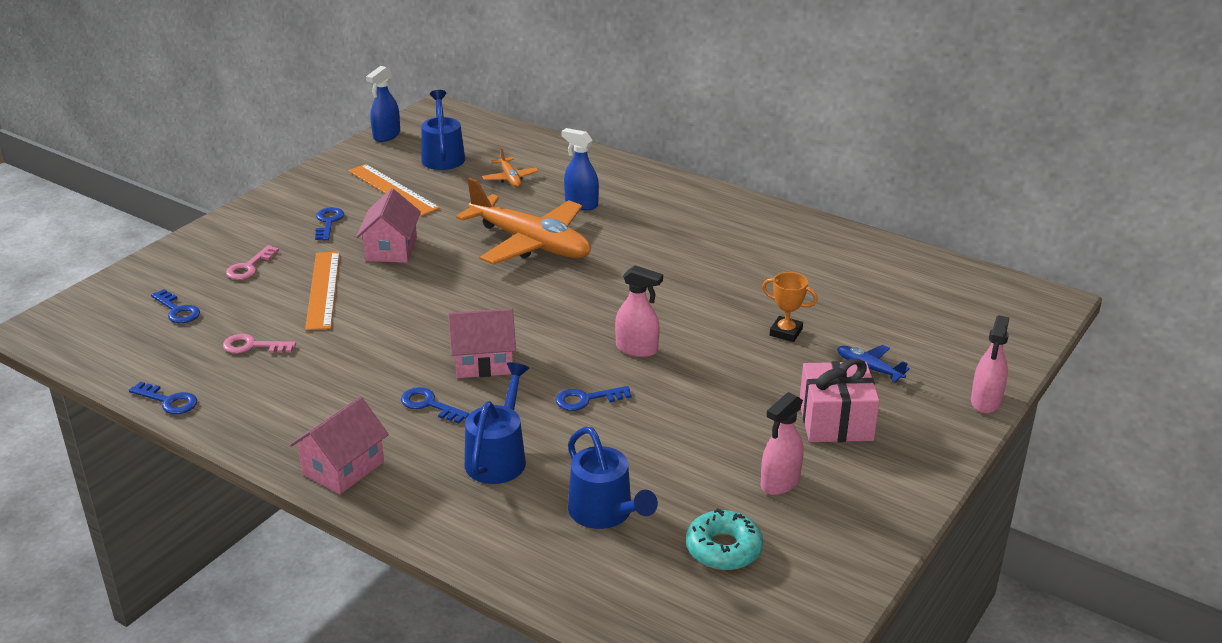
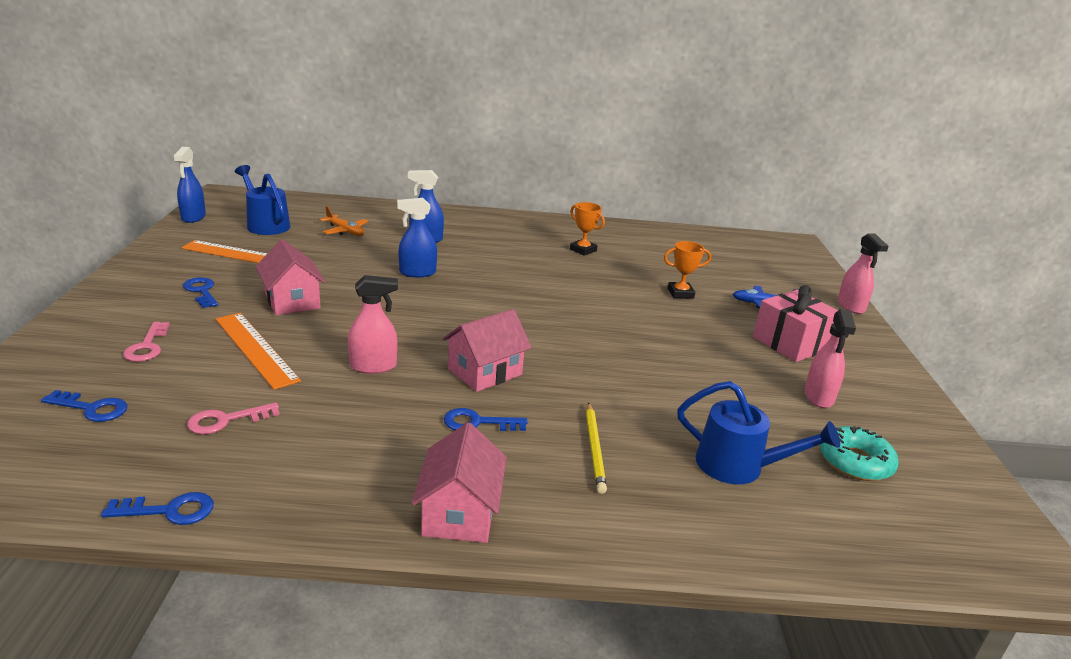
camera: 35 degrees left, 5 degrees down
orange plane [456,178,591,265] -> blue spray bottle [397,198,437,277]
blue watering can [465,362,529,484] -> yellow pencil [586,403,607,494]
blue key [556,386,632,411] -> none
pink spray bottle [615,265,663,357] -> pink spray bottle moved to [348,275,398,374]
none -> orange trophy [570,202,605,256]

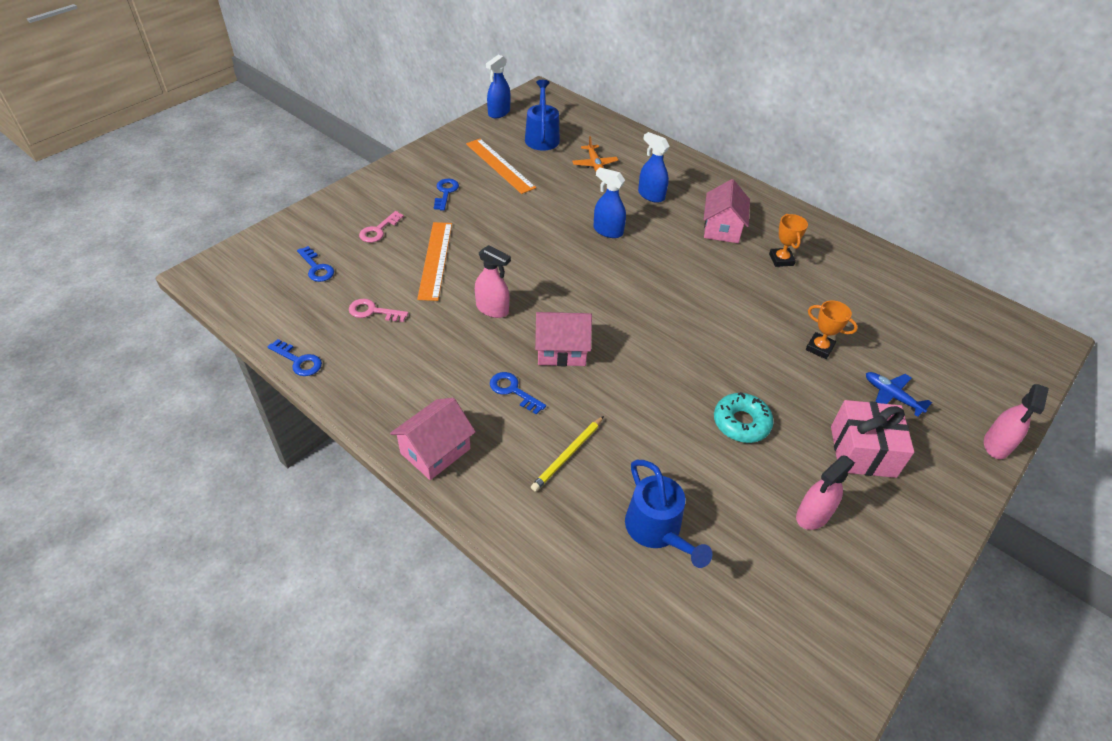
camera: 40 degrees right, 20 degrees up
pink house [256,239,325,315] -> pink house moved to [704,179,750,243]
turquoise donut [820,426,899,481] -> turquoise donut moved to [714,392,773,443]

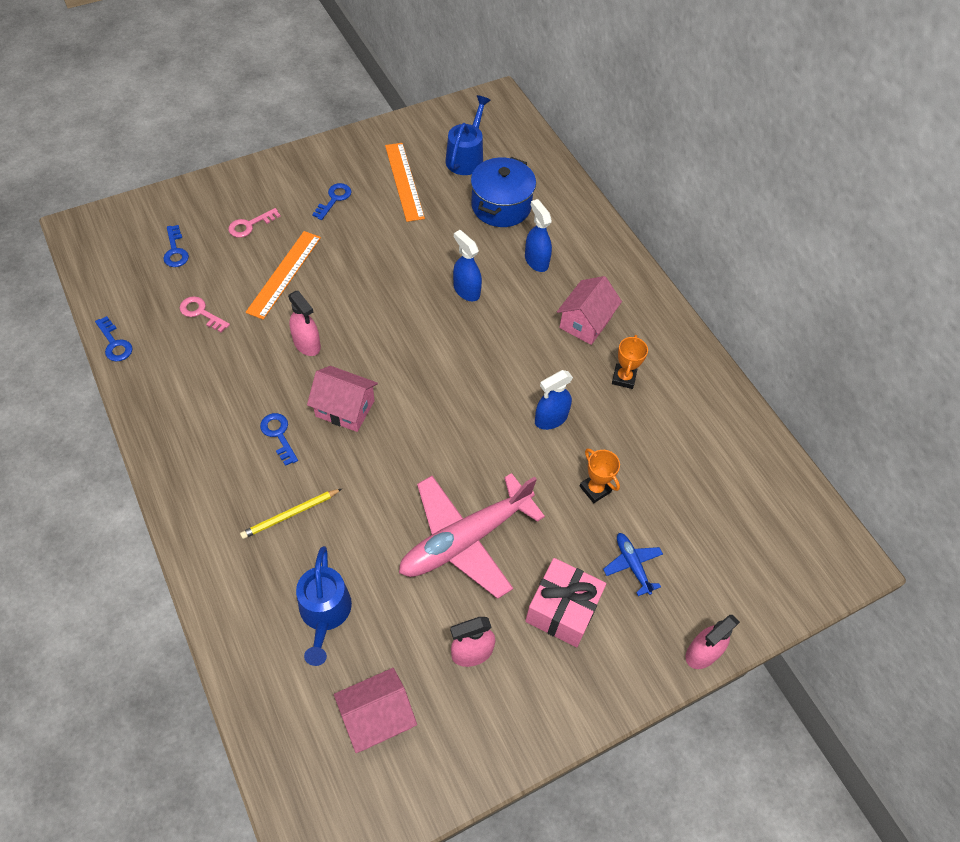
camera: 20 degrees right, 10 degrees up
pink house [390,398,476,480] -> pink house moved to [334,668,417,753]
blue spray bottle [486,54,511,118] -> blue spray bottle moved to [535,370,573,430]
orange plane [572,136,618,171] -> blue pot [471,157,536,227]
turquoise donut [714,392,773,443] -> pink plane [399,473,545,599]

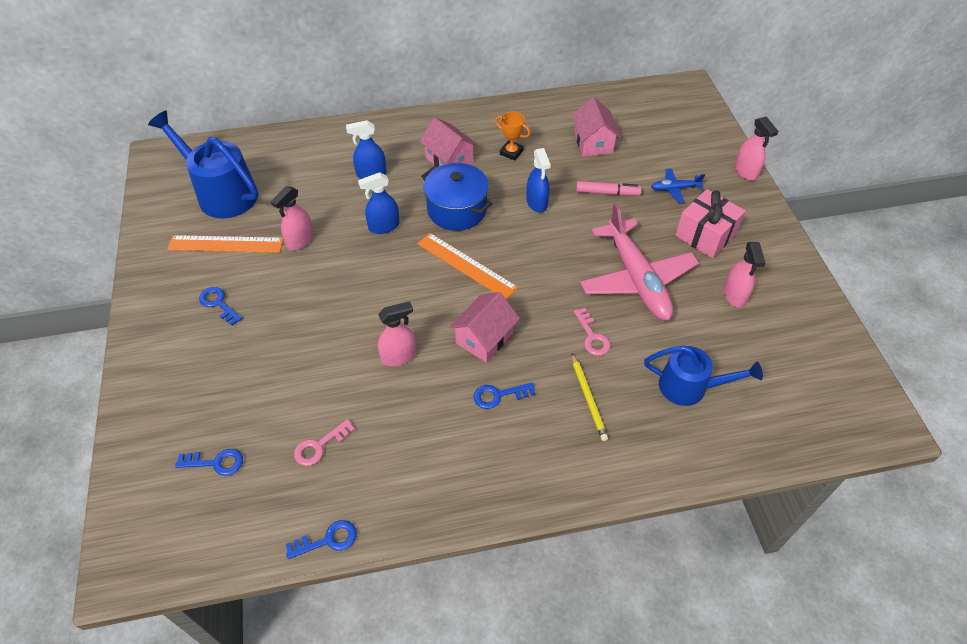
camera: 70 degrees left, 5 degrees down
pink key [228,208,280,238] -> pink key moved to [574,308,611,356]
orange ruler [245,231,321,320] -> orange ruler moved to [418,233,518,300]
pink house [334,668,417,753] -> pink house moved to [572,97,621,157]
blue watering can [445,95,491,175] -> blue watering can [148,110,259,219], size x1.52
blue pot [471,157,536,227] -> blue pot moved to [421,163,493,231]
orange trophy [580,448,620,503] -> pink marker [576,181,642,196]
none -> pink spray bottle [271,186,314,250]

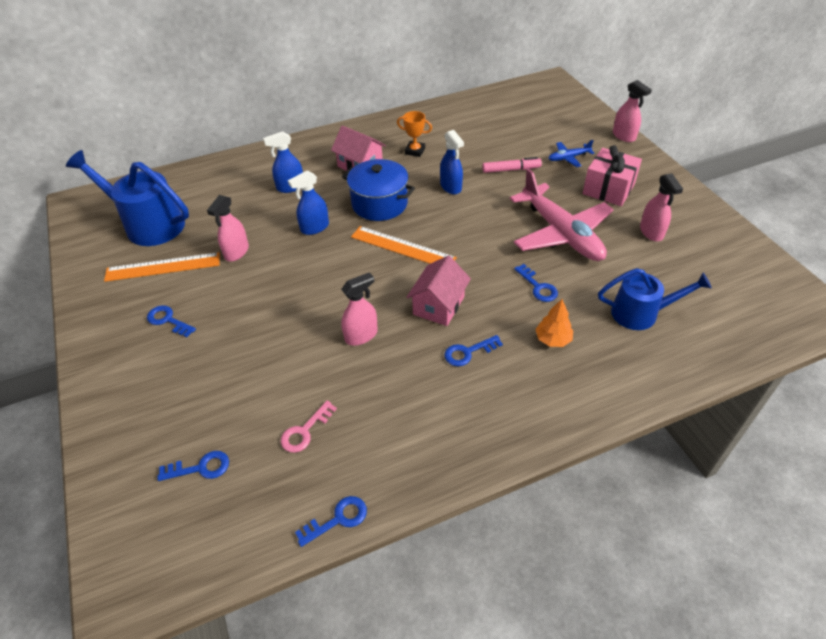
camera: 10 degrees left, 5 degrees down
pink house [572,97,621,157] -> none
yellow pencil [572,353,608,441] -> orange tree [535,299,573,347]
pink key [574,308,611,356] -> blue key [514,264,558,302]

